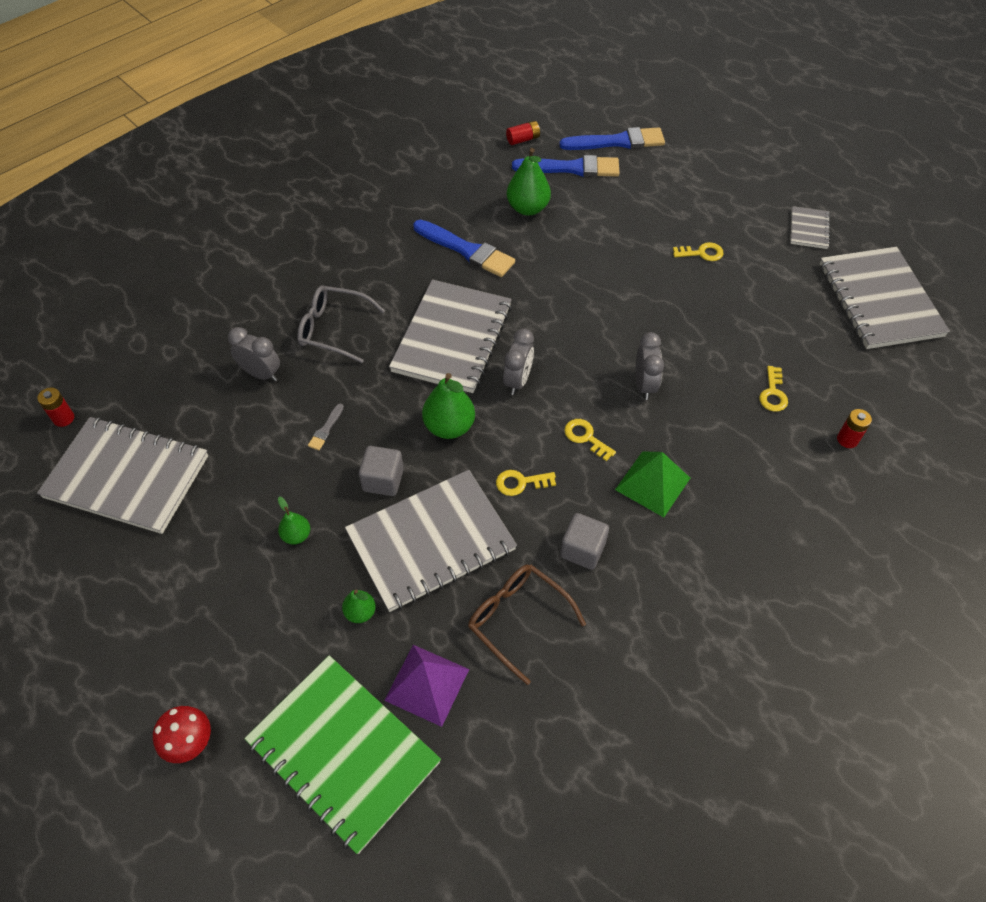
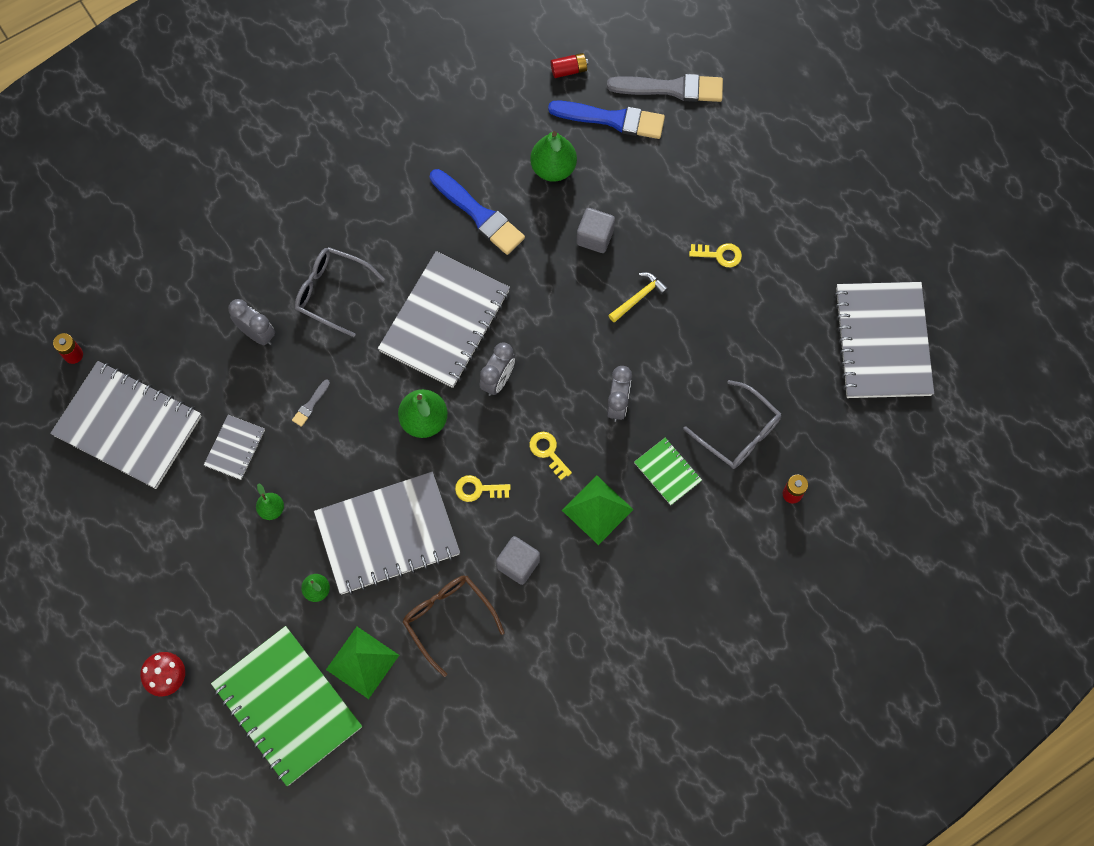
camera: 10 degrees right, 15 degrees up
grey cube [359,446,404,496] -> grey cube moved to [577,208,615,253]
purple pyramid [384,645,469,727] -> green pyramid [326,627,399,699]
blue brush [559,127,665,150] -> grey brush [607,74,723,102]
yellow key [759,366,788,412] -> grey glasses [683,380,781,469]
grey notebook [790,206,830,249] -> grey notebook moved to [204,415,265,480]
none -> yellow hammer [608,272,669,322]
none -> green notebook [634,438,702,505]

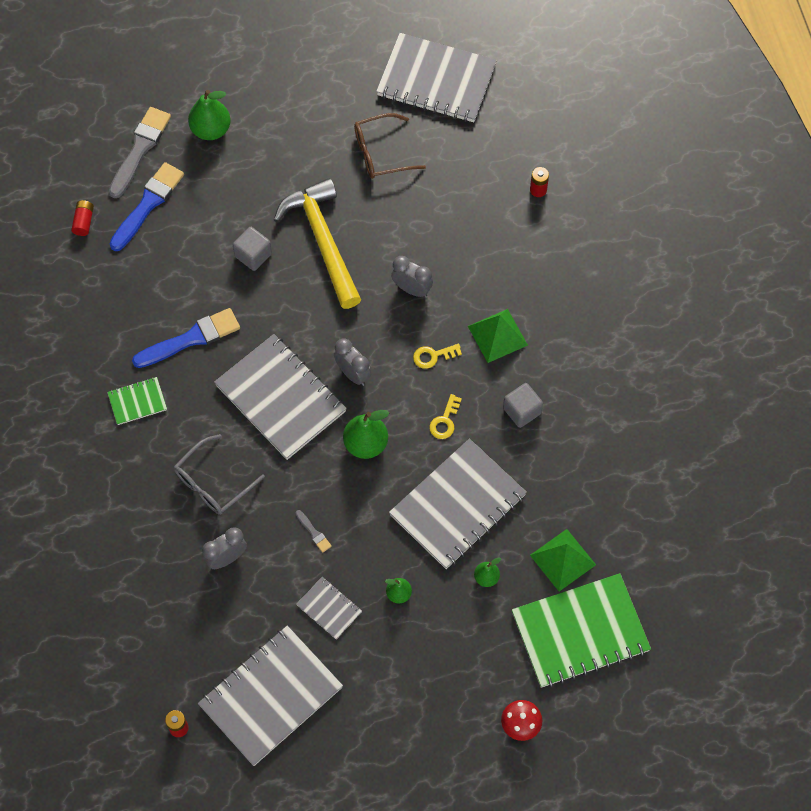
camera: 70 degrees left, 5 degrees down
grey notebook [314,472,460,595] -> grey notebook turned 45 degrees clockwise [389,439,527,569]
brown glasses [403,575,505,677] -> brown glasses moved to [354,113,426,179]
green pear [530,131,577,182] -> green pear moved to [188,90,231,140]
yellow hammer [608,272,669,322] -> yellow hammer [274,178,361,309], size x2.37
green notebook [634,438,702,505] -> green notebook moved to [107,377,167,425]
grey glasses [683,380,781,469] -> none
yellow key [689,243,742,267] -> none

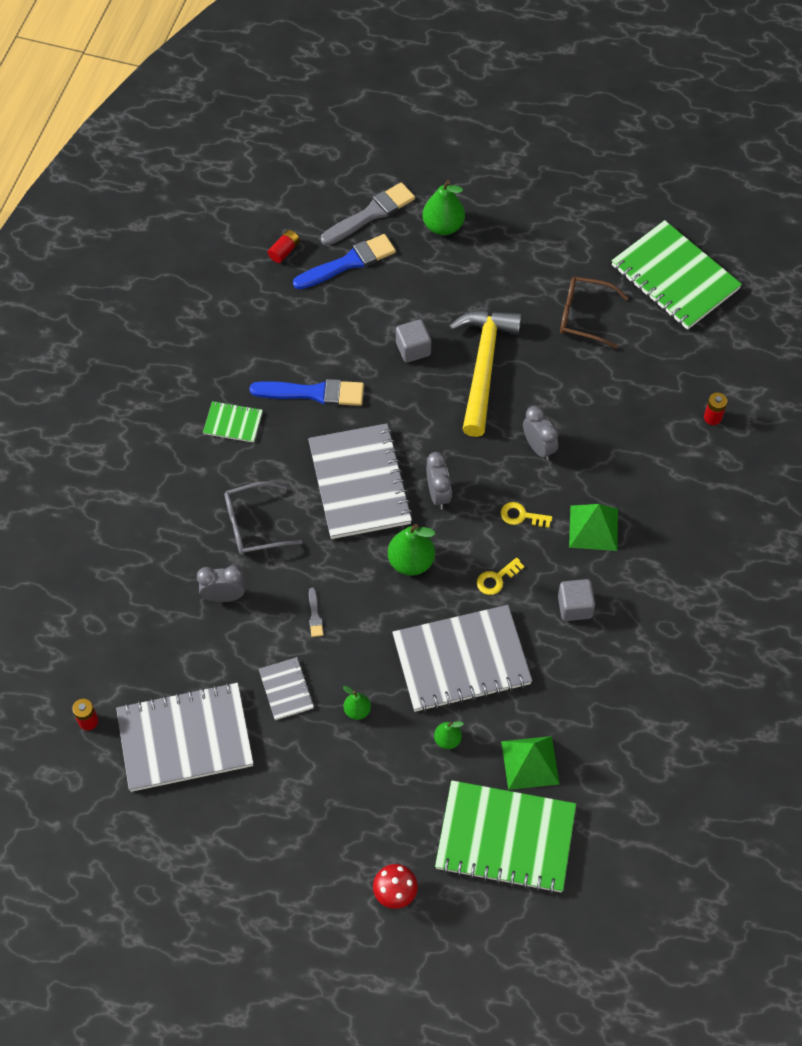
camera: 30 degrees right, 5 degrees down
grey notebook [376,33,497,122] -> green notebook [612,220,742,330]

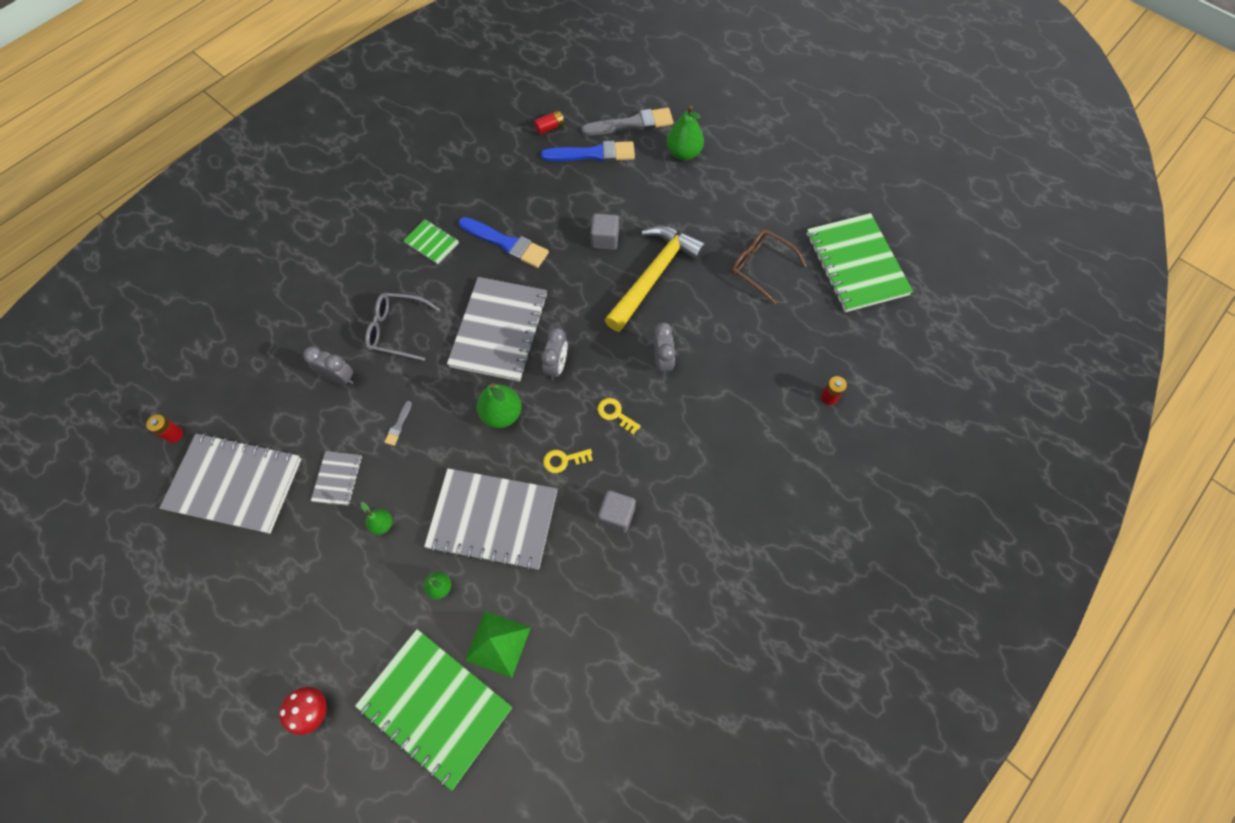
camera: 25 degrees right, 5 degrees up
green pyramid [569,504,618,551] -> none

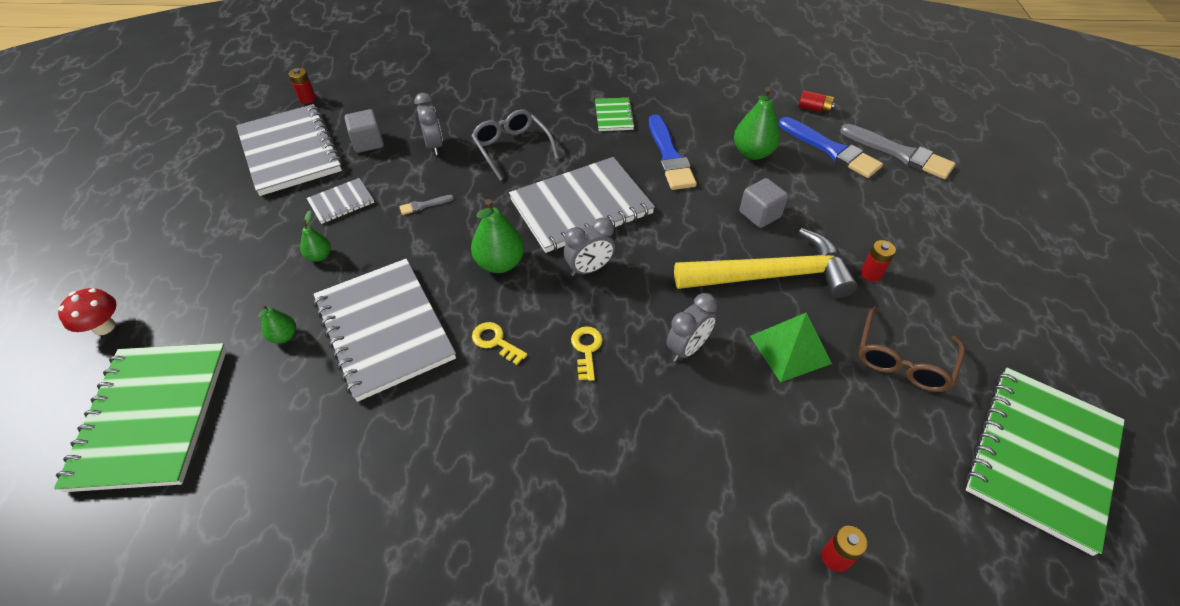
camera: 50 degrees right, 15 degrees down
green pyramid [465,611,531,678] -> green pyramid moved to [750,313,832,382]
grey cube [598,490,636,533] -> grey cube moved to [345,109,384,153]
green pear [667,105,704,160] -> green pear moved to [734,87,781,160]
brown glasses [732,229,807,304] -> brown glasses turned 150 degrees counterclockwise [858,306,965,392]
none -> red battery [860,240,896,282]

